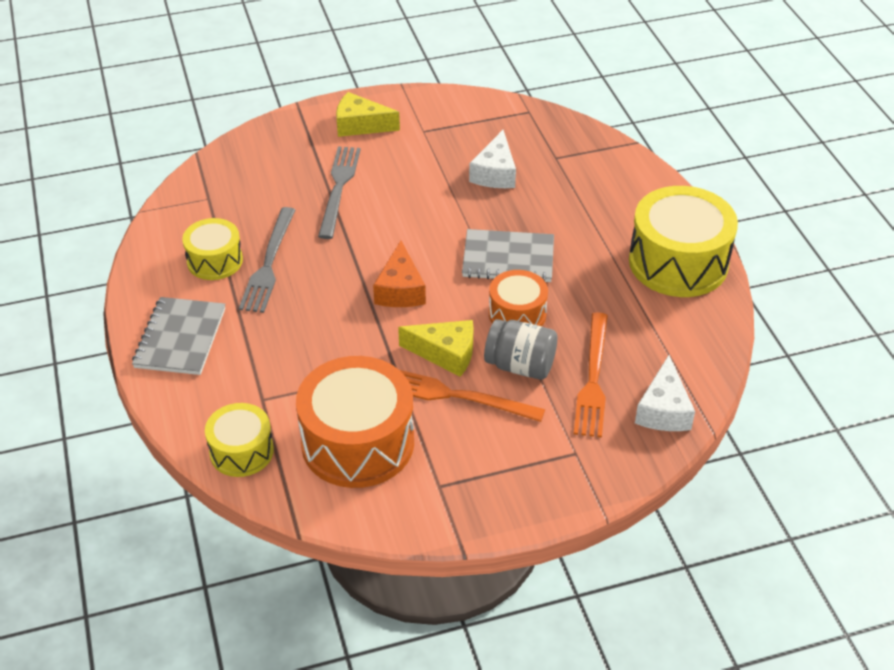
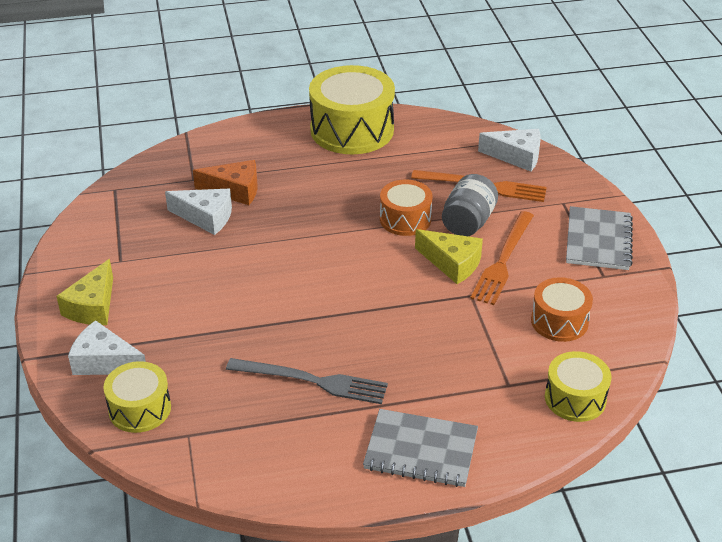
camera: 85 degrees left, 5 degrees down
yellow drum [182,218,243,280] -> yellow drum moved to [103,361,171,433]
orange drum [296,356,414,488] -> orange drum [531,277,593,342], size x0.56
grey fork [318,146,361,239] -> none
orange cheese [373,241,426,307] -> orange cheese moved to [193,160,257,205]
yellow cheese [398,320,473,377] -> yellow cheese turned 105 degrees clockwise [415,229,483,284]
grey notebook [462,229,554,282] -> grey notebook moved to [566,206,633,270]
none -> white cheese [68,320,146,375]

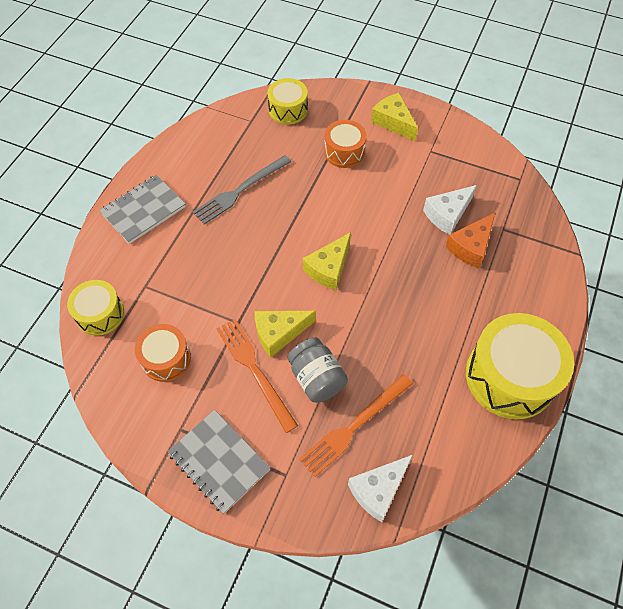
camera: 125 degrees right, 20 degrees up
white cheese [68,320,146,375] -> none
orange drum [380,180,432,236] -> orange drum moved to [324,120,367,168]
none -> yellow cheese [303,232,351,290]

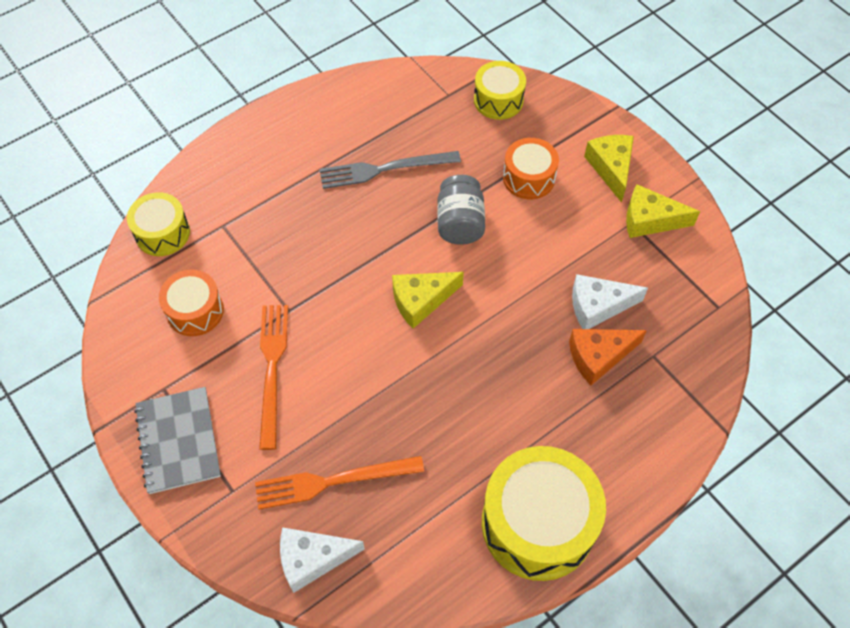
camera: 30 degrees right, 0 degrees up
grey notebook [99,175,186,244] -> none
yellow cheese [255,311,316,358] -> yellow cheese moved to [626,184,700,238]
grey jar [288,338,348,403] -> grey jar moved to [437,175,485,245]

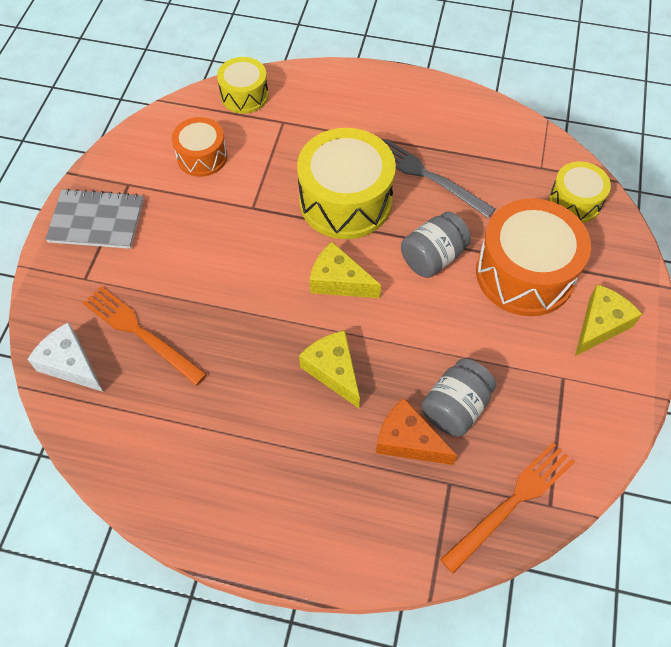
camera: 50 degrees right, 0 degrees up
grey notebook [134,387,221,494] -> grey notebook turned 60 degrees clockwise [45,188,144,249]
orange fork [259,305,288,450] -> orange fork moved to [440,442,574,574]
yellow drum [482,446,606,581] -> yellow drum moved to [297,128,396,239]
orange drum [503,138,559,199] -> orange drum [476,198,591,316], size x1.78
white cheese [572,274,648,329] -> grey jar [421,358,496,437]
yellow cheese [626,184,700,238] -> yellow cheese moved to [299,330,360,408]

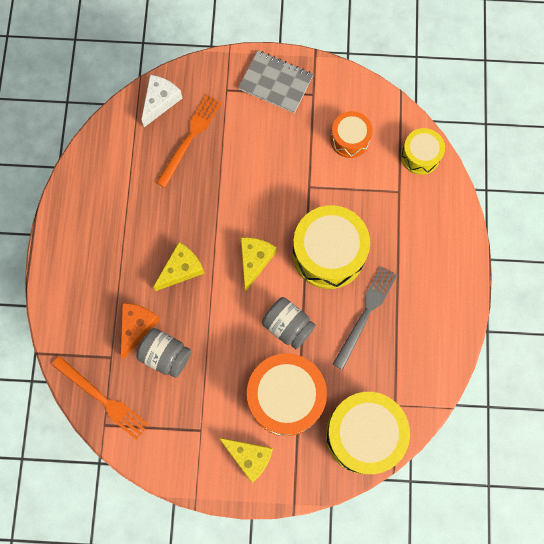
camera: 80 degrees right, 15 degrees up
grey notebook [45,188,144,249] -> grey notebook turned 60 degrees counterclockwise [238,51,314,113]
yellow drum [549,161,611,223] -> yellow drum [326,392,410,474], size x1.78

